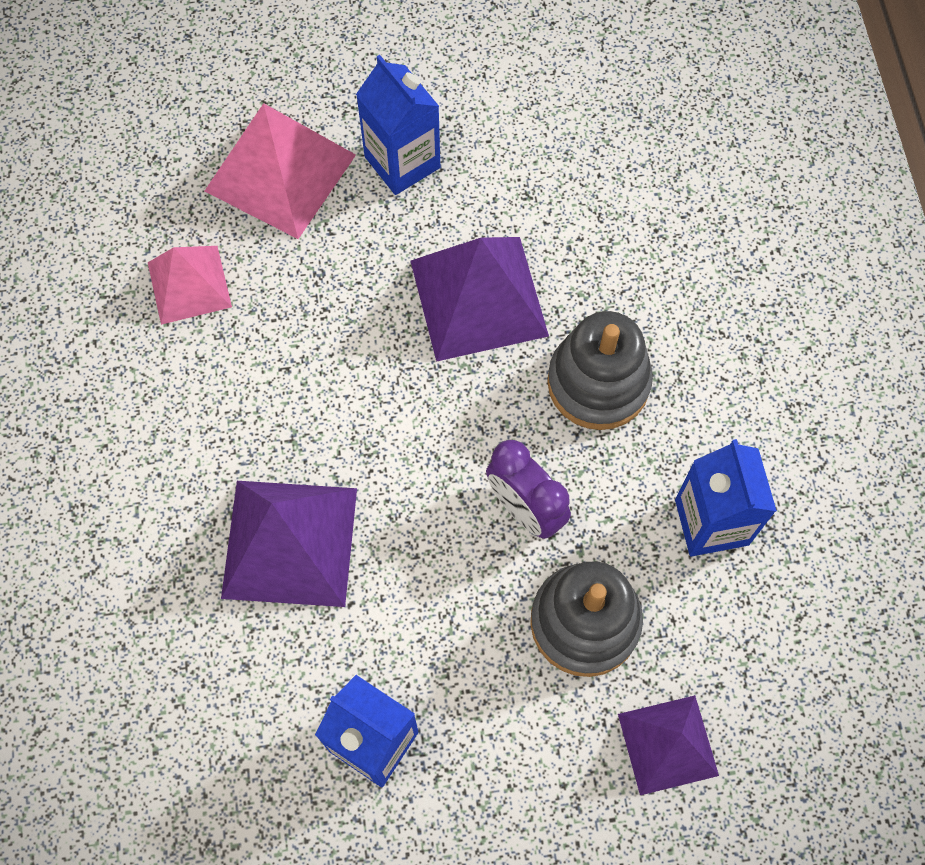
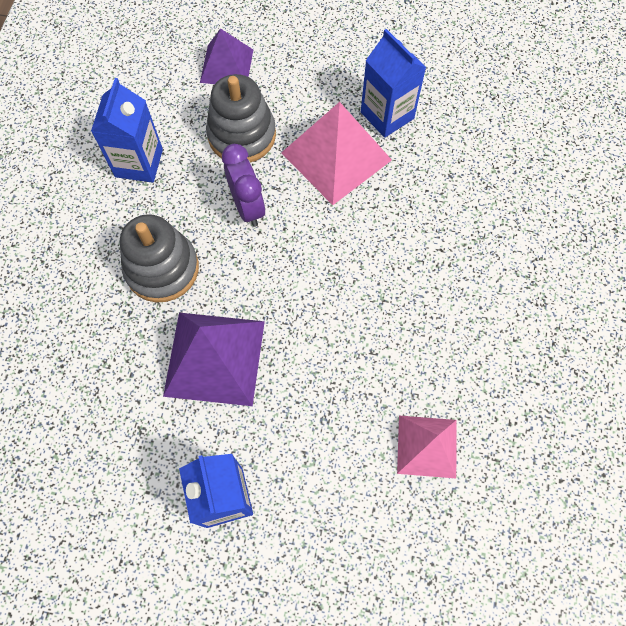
camera: 160 degrees left, 0 degrees up
pink pyramid [205,103,356,239] -> pink pyramid moved to [281,102,392,205]
purple pyramid [221,481,357,607] -> none

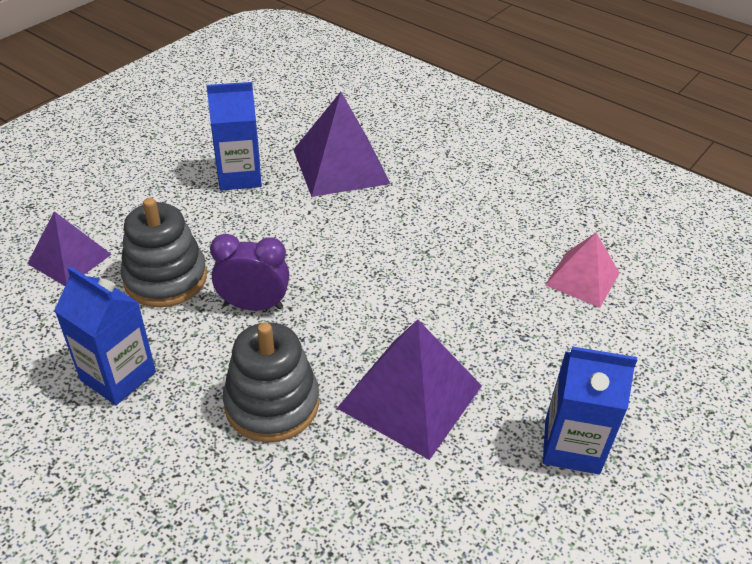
camera: 65 degrees left, 25 degrees down
pink pyramid [281,102,392,205] -> none
none -> purple pyramid [293,92,391,197]

